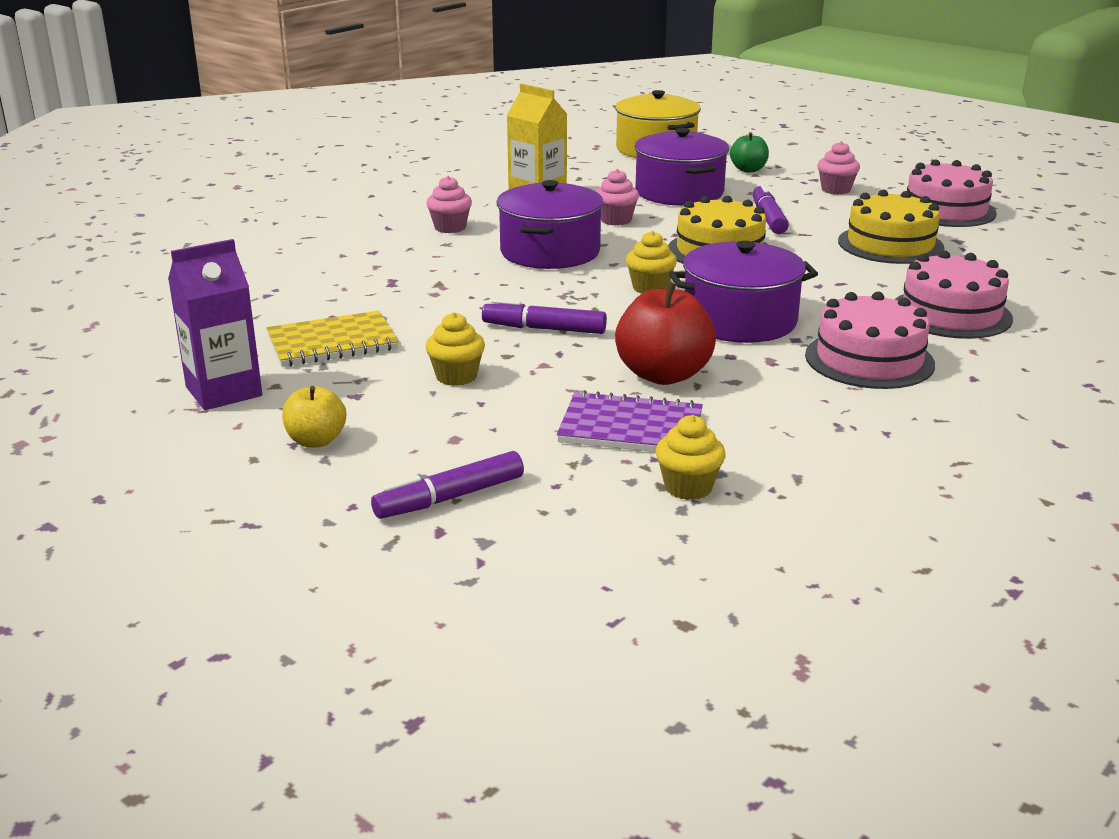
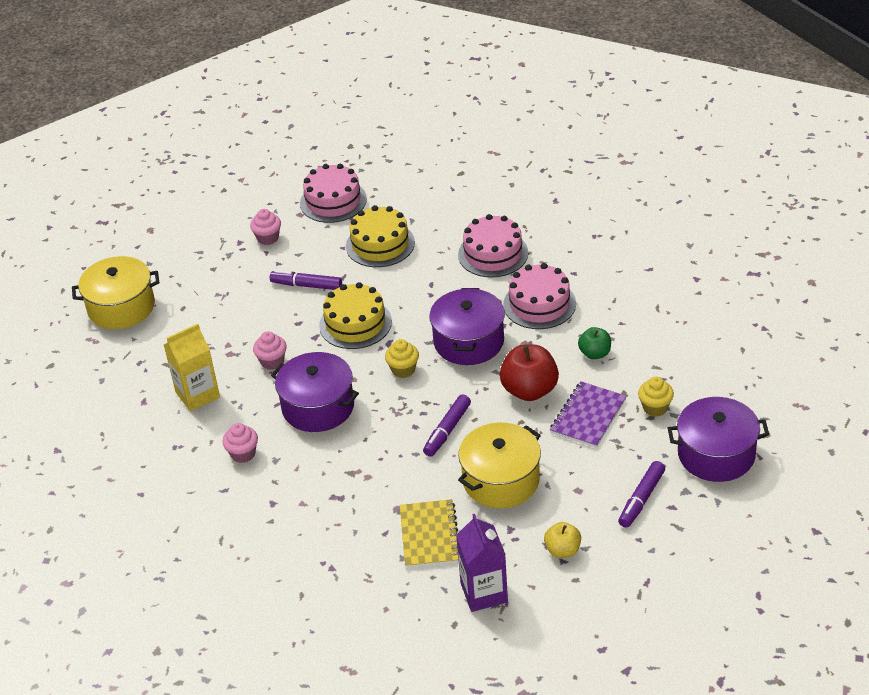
camera: 70 degrees left, 15 degrees up
purple marker [371,451,524,519] -> purple marker turned 45 degrees clockwise [618,461,665,528]
yellow cupcake [425,312,485,386] -> yellow pot [458,422,541,508]
purple pot [634,128,729,206] -> purple pot moved to [668,397,769,482]
green apple [730,132,769,172] -> green apple moved to [578,327,611,359]

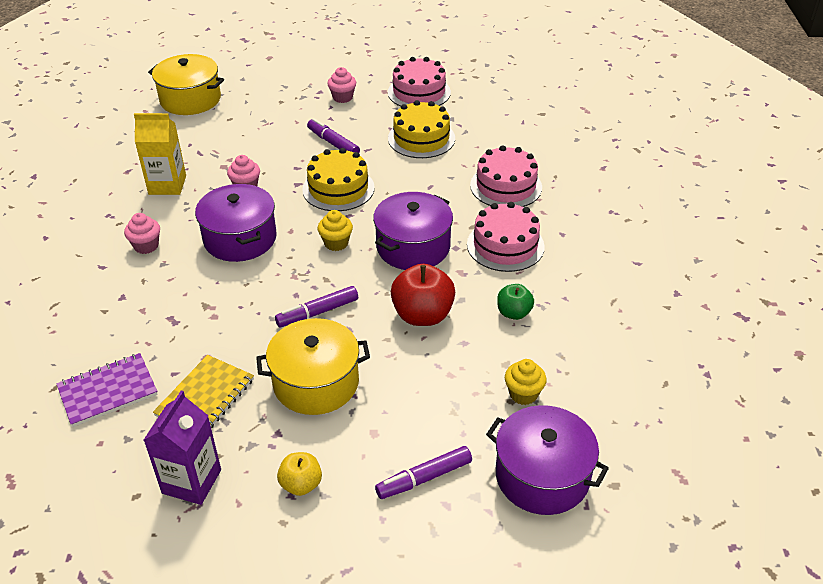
camera: 30 degrees right, 0 degrees up
purple notebook [550,381,627,448] -> purple notebook moved to [56,353,158,427]

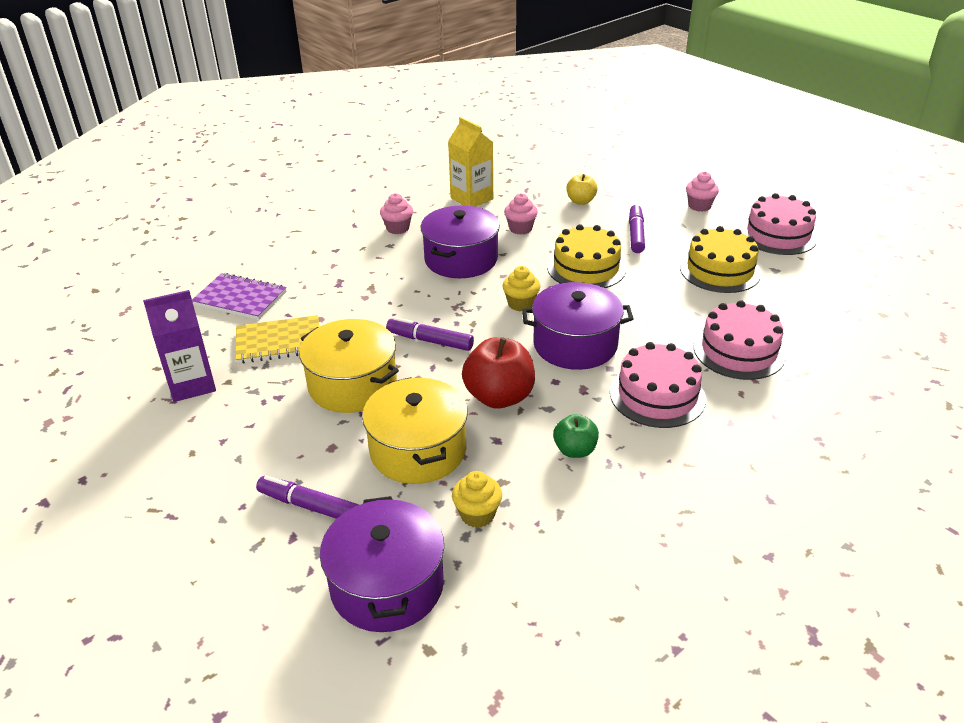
camera: 50 degrees right, 5 degrees down
yellow pot [148,54,224,115] -> yellow pot moved to [362,377,468,484]
yellow apple [277,452,322,496] -> yellow apple moved to [567,174,598,205]

